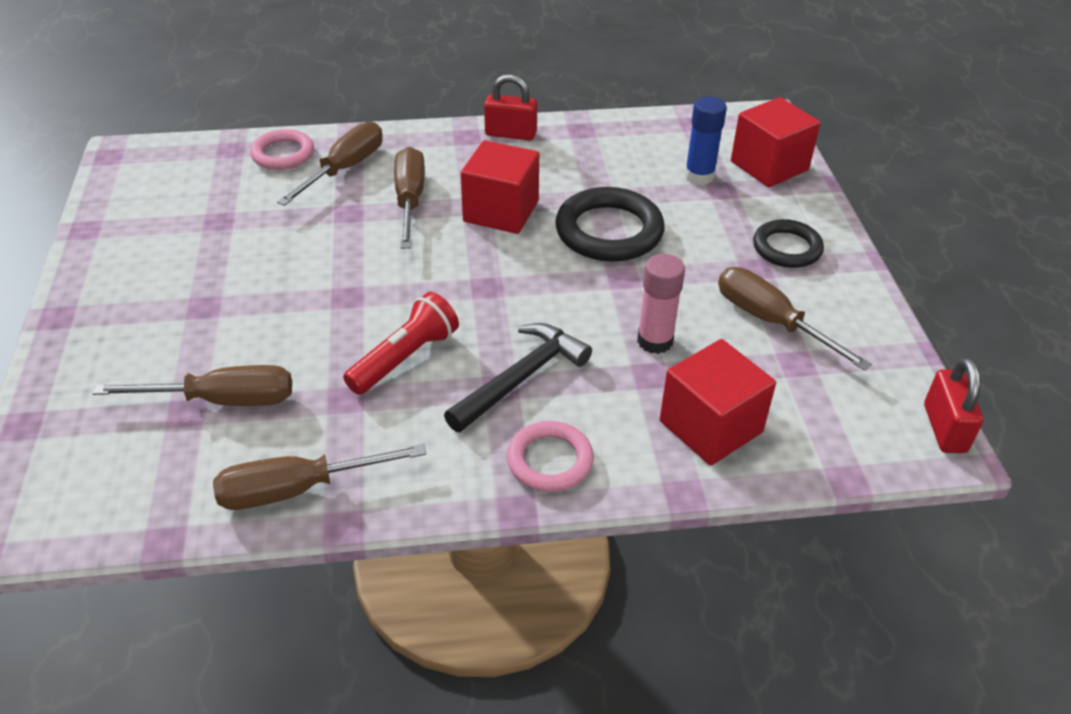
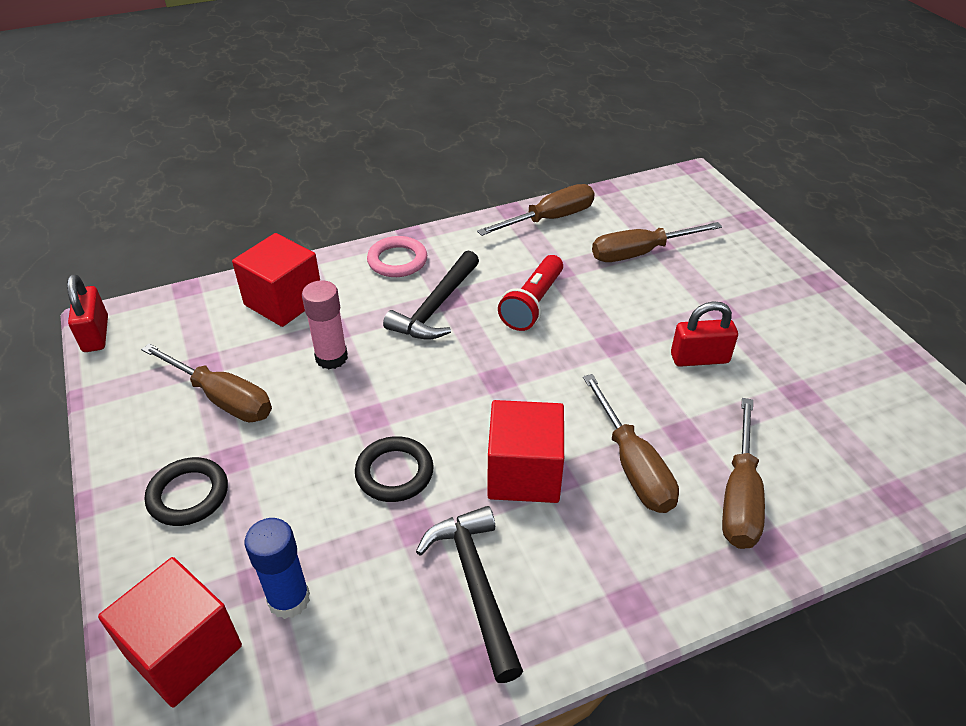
camera: 165 degrees right, 0 degrees up
pink ring [250,129,314,170] -> none
red padlock [484,74,537,140] -> red padlock moved to [671,301,738,367]
black ring [555,187,664,262] -> black ring [355,436,434,502], size x0.63
none -> black hammer [416,506,523,683]

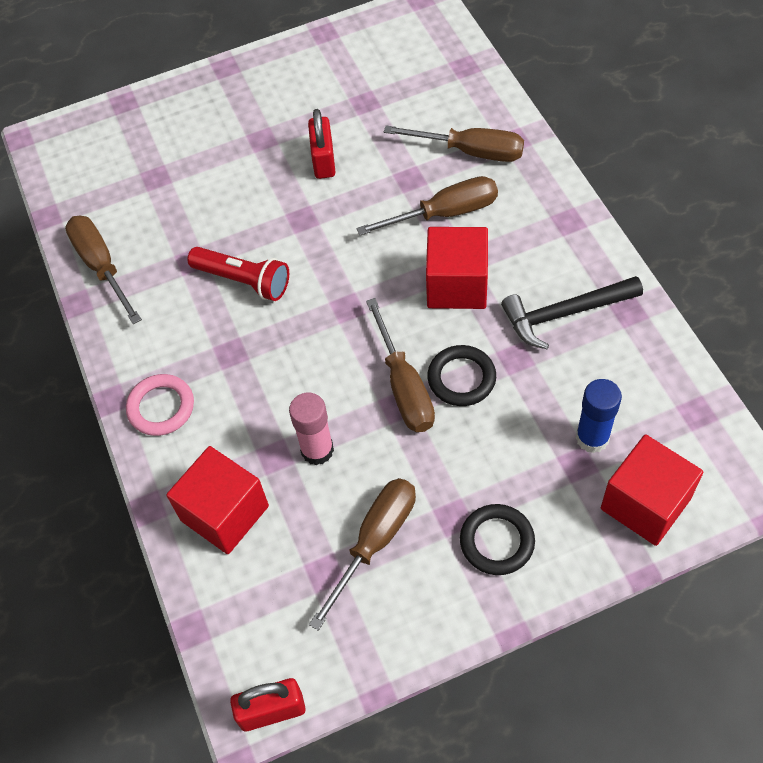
camera: 85 degrees left, 15 degrees up
black hammer [383,250,479,340] -> none
brown screwdriver [592,222,722,262] -> brown screwdriver moved to [366,298,435,432]

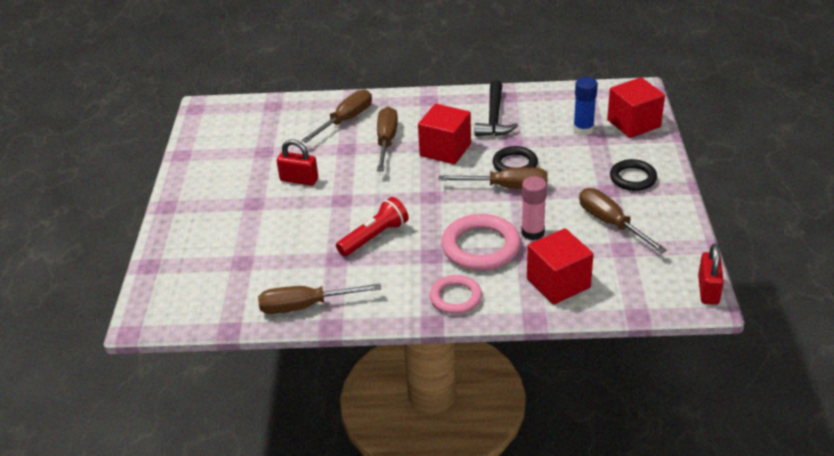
camera: 70 degrees left, 20 degrees down
none -> pink ring [441,214,521,270]

